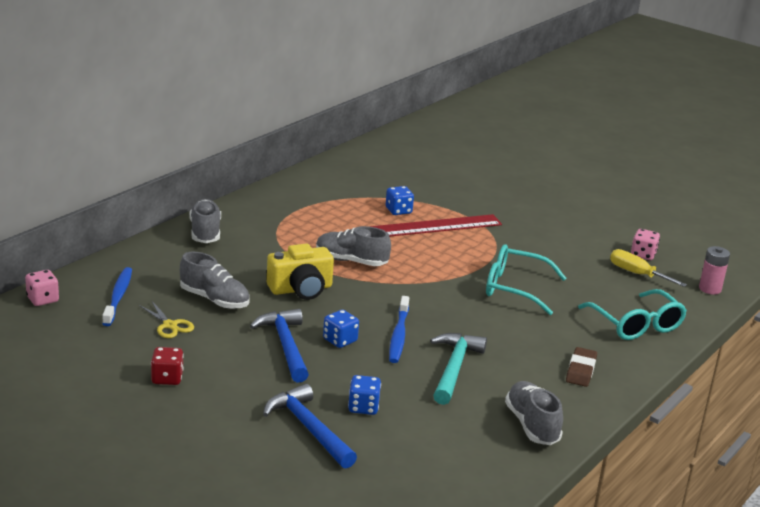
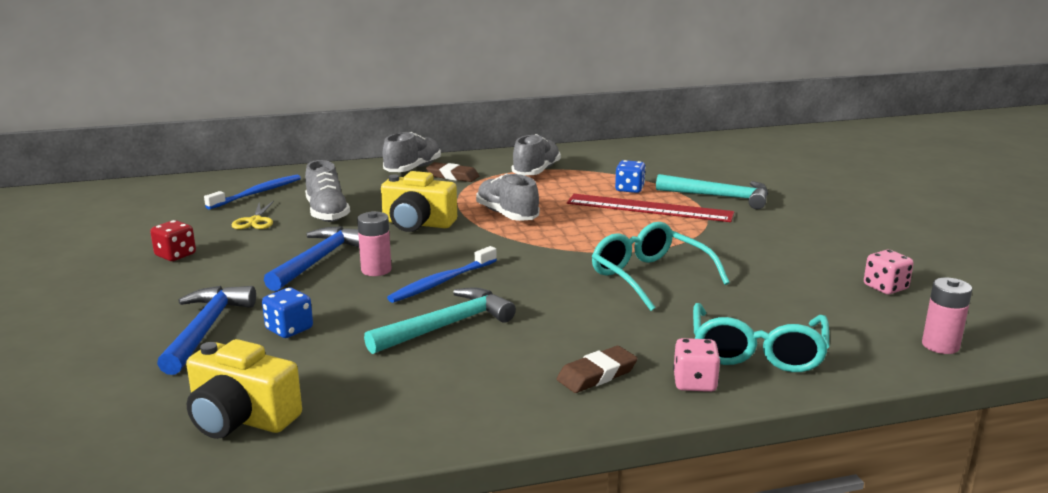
camera: 40 degrees right, 5 degrees down
pink dice [25,270,59,306] -> pink dice moved to [673,338,720,392]
blue dice [323,310,359,348] -> pink battery [357,211,392,276]
grey shoe [505,381,563,445] -> grey shoe moved to [512,134,561,175]
yellow screwdriver [610,249,687,287] -> none
none -> yellow camera [186,339,302,439]
none -> brown eraser [426,162,479,182]
none -> turquoise hammer [656,174,768,209]

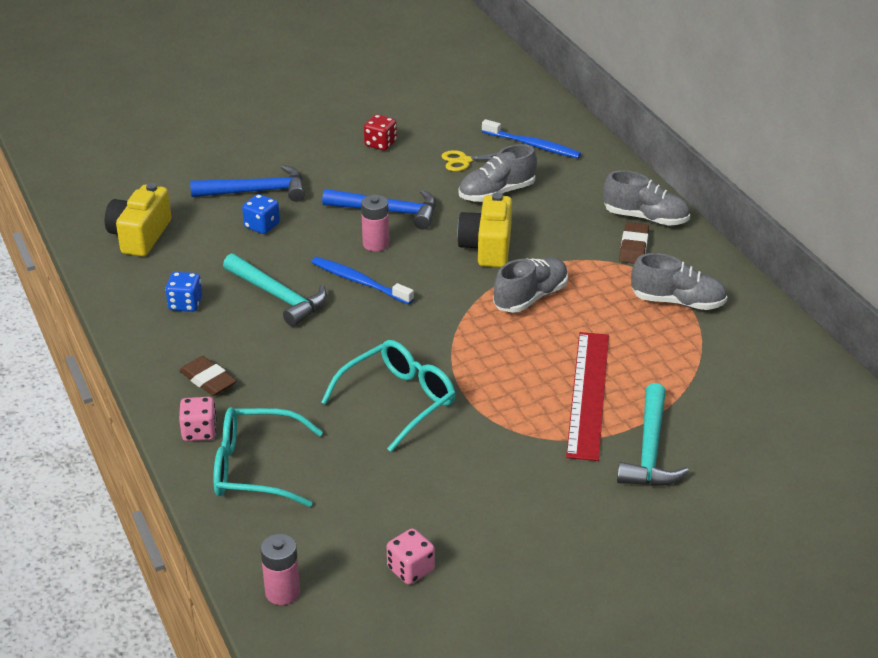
camera: 80 degrees right, 15 degrees up
blue dice [615,160,646,193] -> blue dice moved to [165,272,202,312]

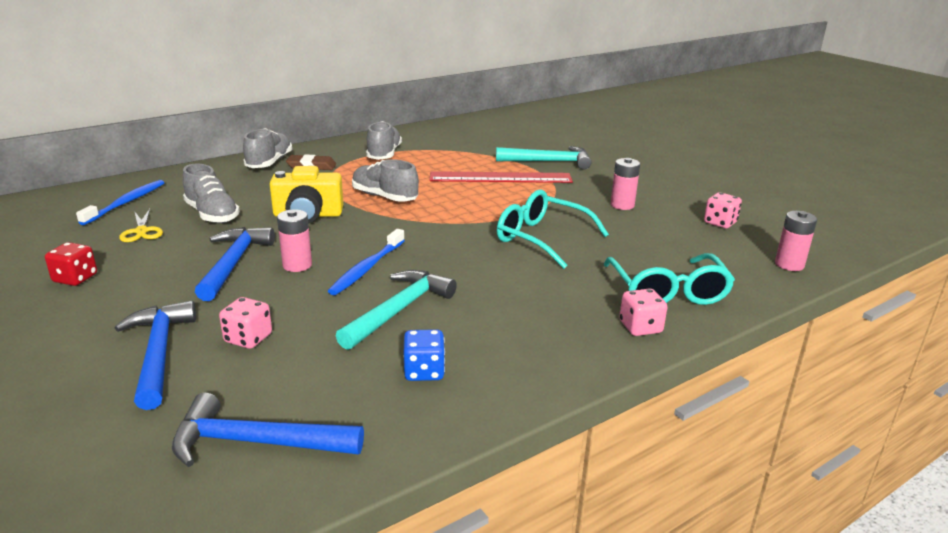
camera: 100 degrees left, 10 degrees down
yellow camera [105,183,171,257] -> blue hammer [172,393,364,467]
brown eraser [179,356,237,396] -> none
blue dice [242,194,280,234] -> pink dice [219,297,272,349]
none -> pink battery [610,158,640,210]

